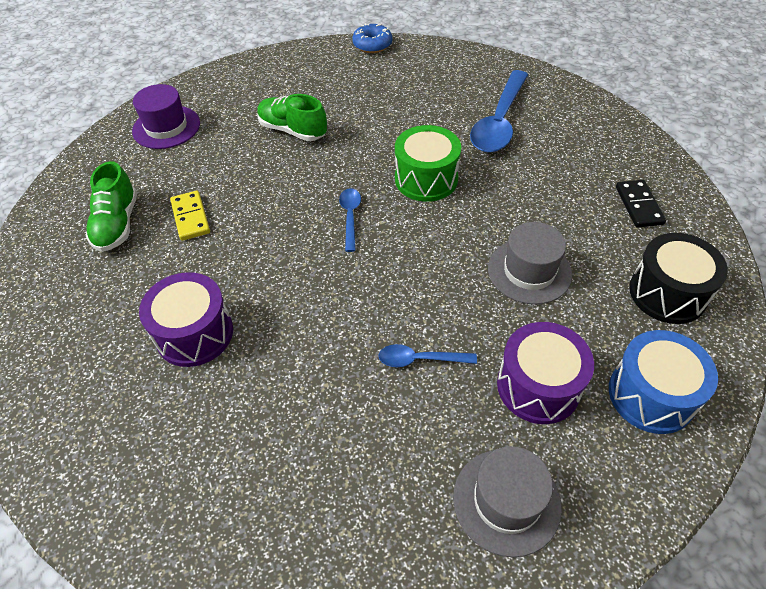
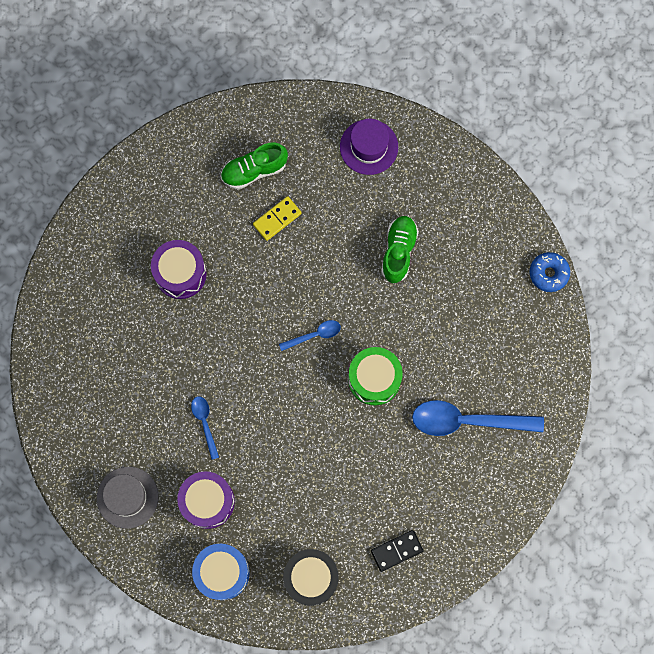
camera: 70 degrees right, 25 degrees up
grey hat [488,222,572,305] -> none

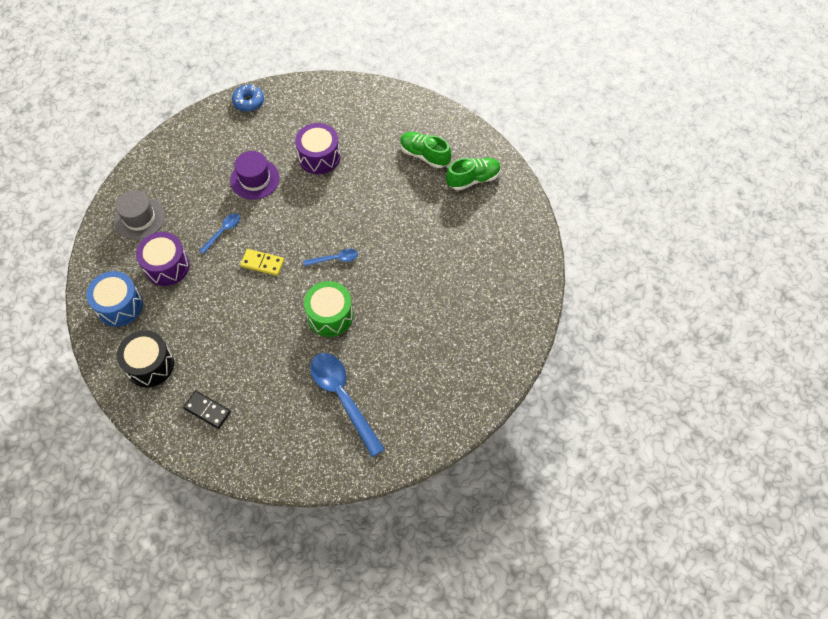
camera: 55 degrees right, 15 degrees down
yellow domino [253,196,302,241] -> yellow domino moved to [240,249,284,276]
blue spoon [279,320,341,351] -> blue spoon turned 45 degrees counterclockwise [303,249,358,266]
purple hat [340,119,398,175] -> purple hat moved to [230,151,280,200]
green shoe [381,216,419,283] -> green shoe moved to [446,158,501,191]
blue donut [530,252,570,292] -> blue donut moved to [232,85,264,112]

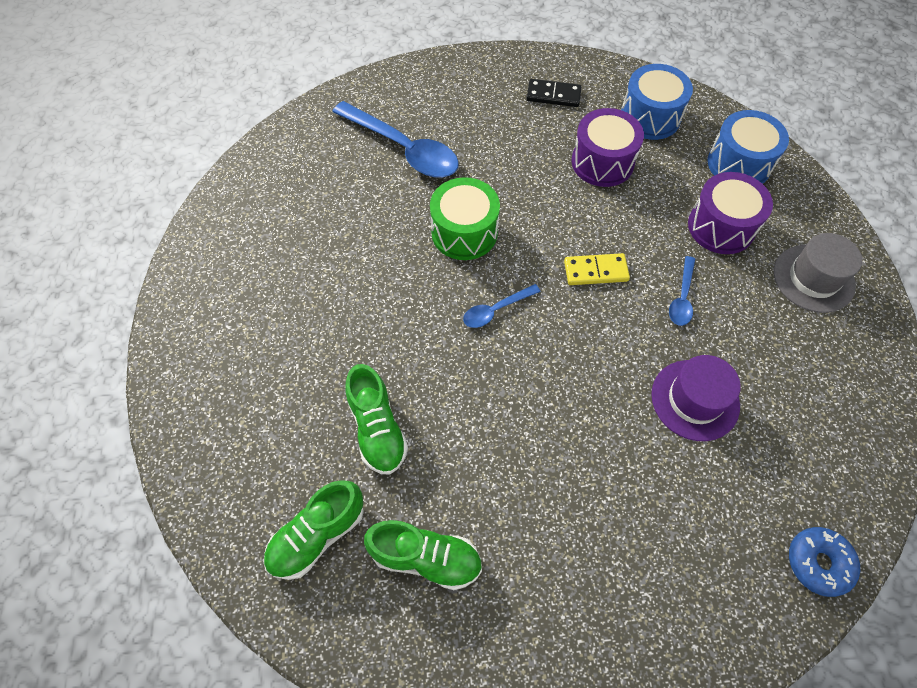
camera: 160 degrees right, 0 degrees up
black drum [117,330,174,387] -> blue drum [621,64,693,140]
purple drum [295,123,340,174] -> purple drum moved to [571,108,644,187]
none -> green shoe [345,364,408,475]

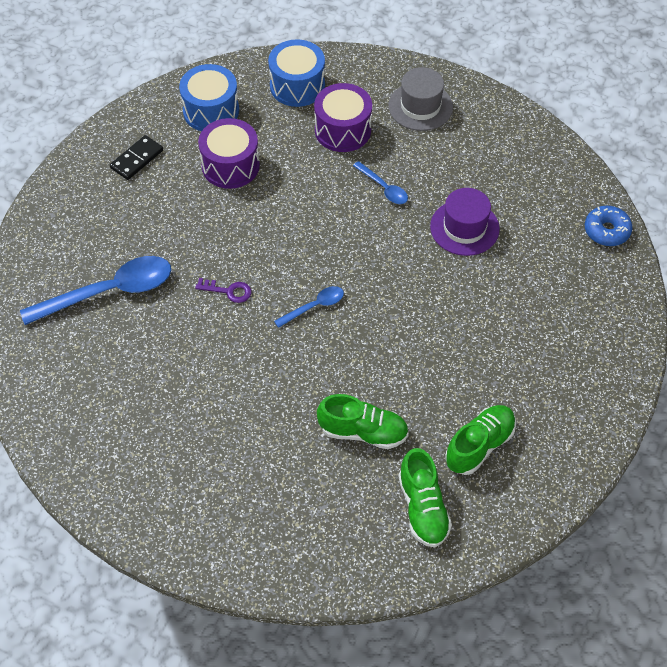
camera: 60 degrees left, 5 degrees down
green drum [430,177,500,260] -> purple key [195,278,251,303]
blue spoon [463,284,541,328] -> blue spoon turned 120 degrees counterclockwise [274,286,344,328]
yellow domino [564,253,630,285] -> none

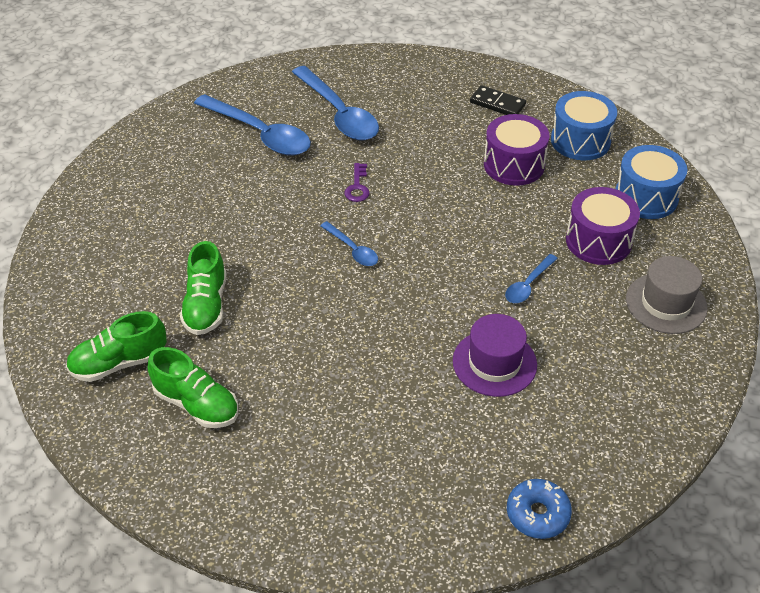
camera: 80 degrees right, 10 degrees down
none -> blue spoon [194,94,311,156]

